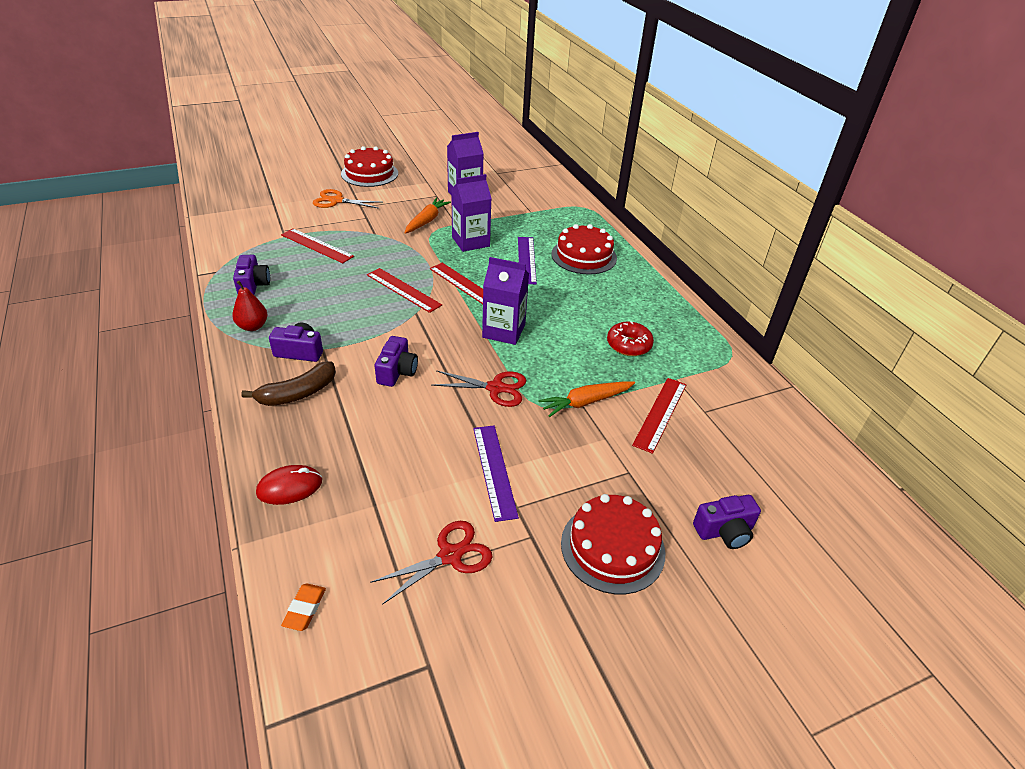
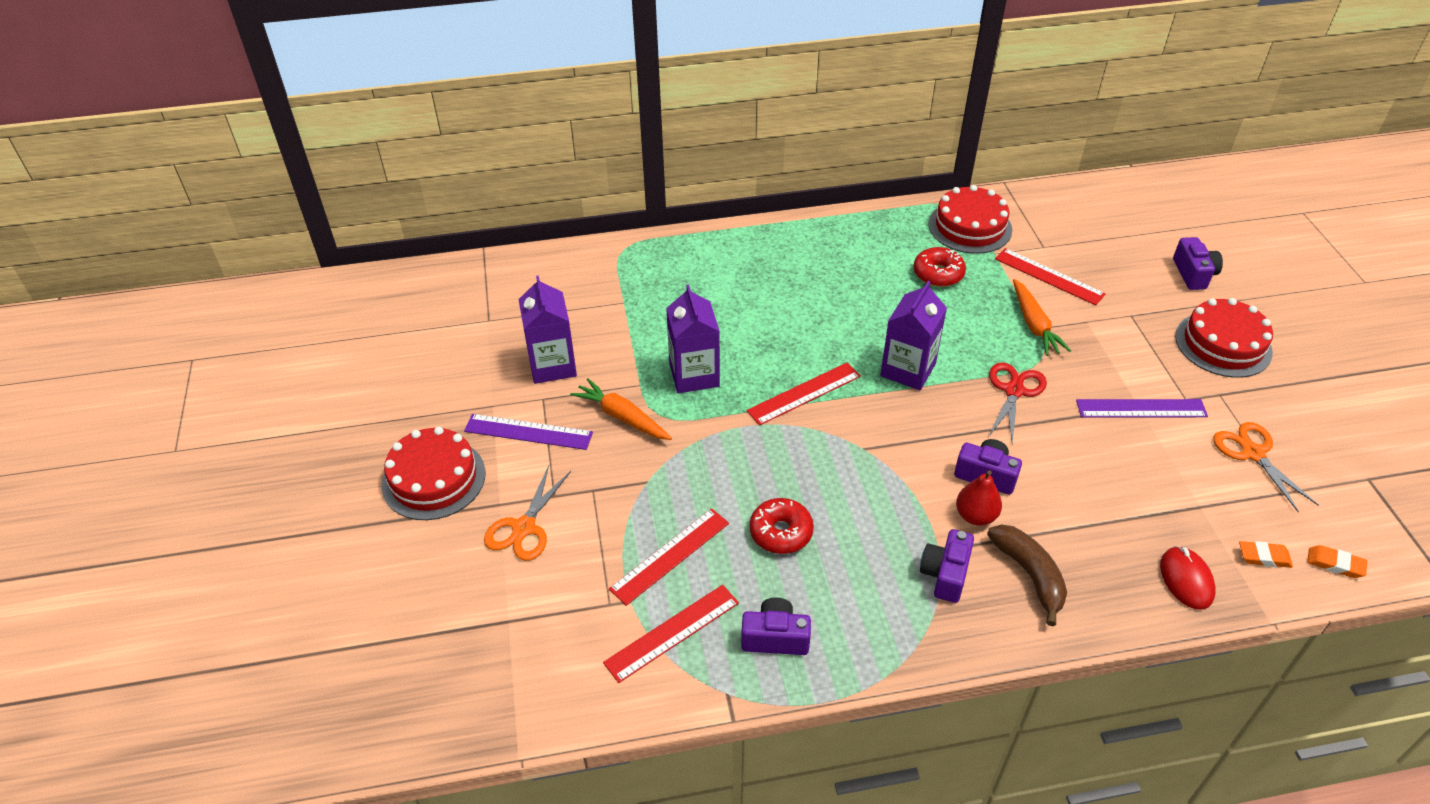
camera: 75 degrees left, 5 degrees up
red pear [232,281,268,331] -> red pear moved to [956,470,1002,526]
red ruler [367,268,442,313] -> red ruler moved to [603,585,739,683]
red scissors [370,521,492,605] -> orange scissors [1213,422,1318,512]
purple ruler [518,237,537,284] -> purple ruler moved to [464,414,593,450]
red cake [552,224,617,275] -> red cake moved to [929,185,1012,254]
none -> red donut [750,498,814,554]
none -> orange eraser [1239,541,1293,568]

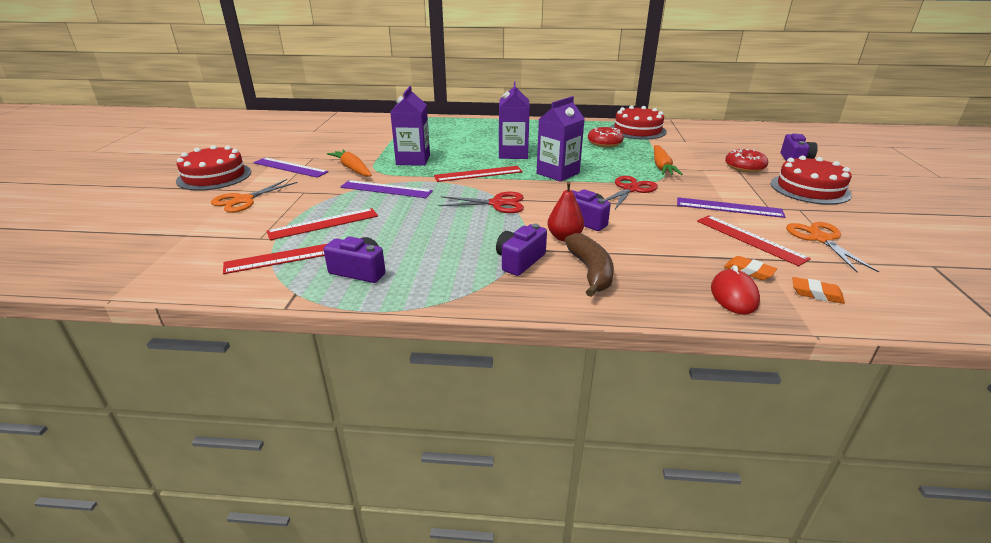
camera: 15 degrees right, 15 degrees down
purple carton [518,275,577,384] -> purple carton moved to [499,82,530,159]
red donut [750,498,814,554] -> red donut moved to [725,149,768,173]
red ruler [995,248,1106,305] -> red ruler moved to [697,215,811,266]
orange eraser [1307,545,1367,578] -> orange eraser moved to [724,256,777,280]
none -> purple ruler [340,180,433,198]
none -> red scissors [439,192,524,213]

